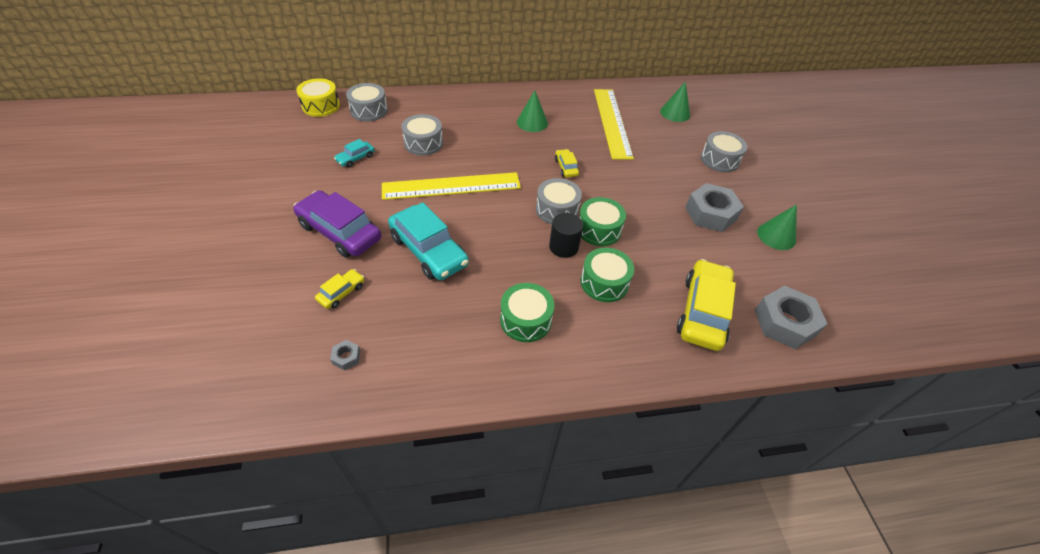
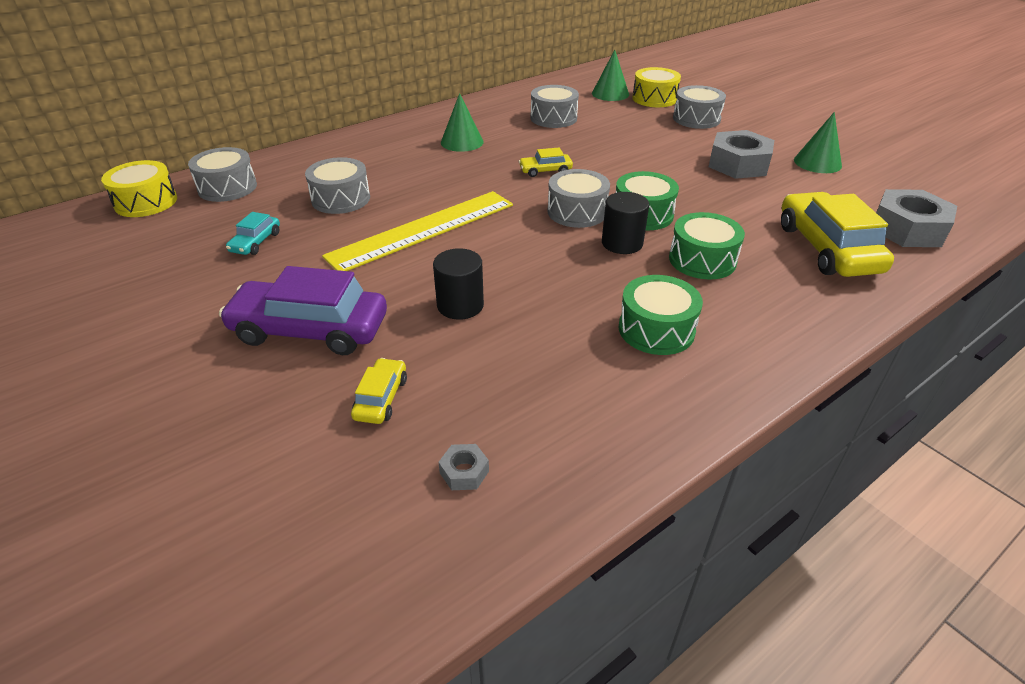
camera: 25 degrees left, 10 degrees down
turquoise car [388,202,469,280] -> black cylinder [433,248,484,320]
yellow car [555,149,579,177] -> yellow car turned 60 degrees counterclockwise [519,148,573,177]
yellow ruler [594,89,634,160] -> grey drum [531,85,579,128]
none -> yellow drum [632,67,681,107]

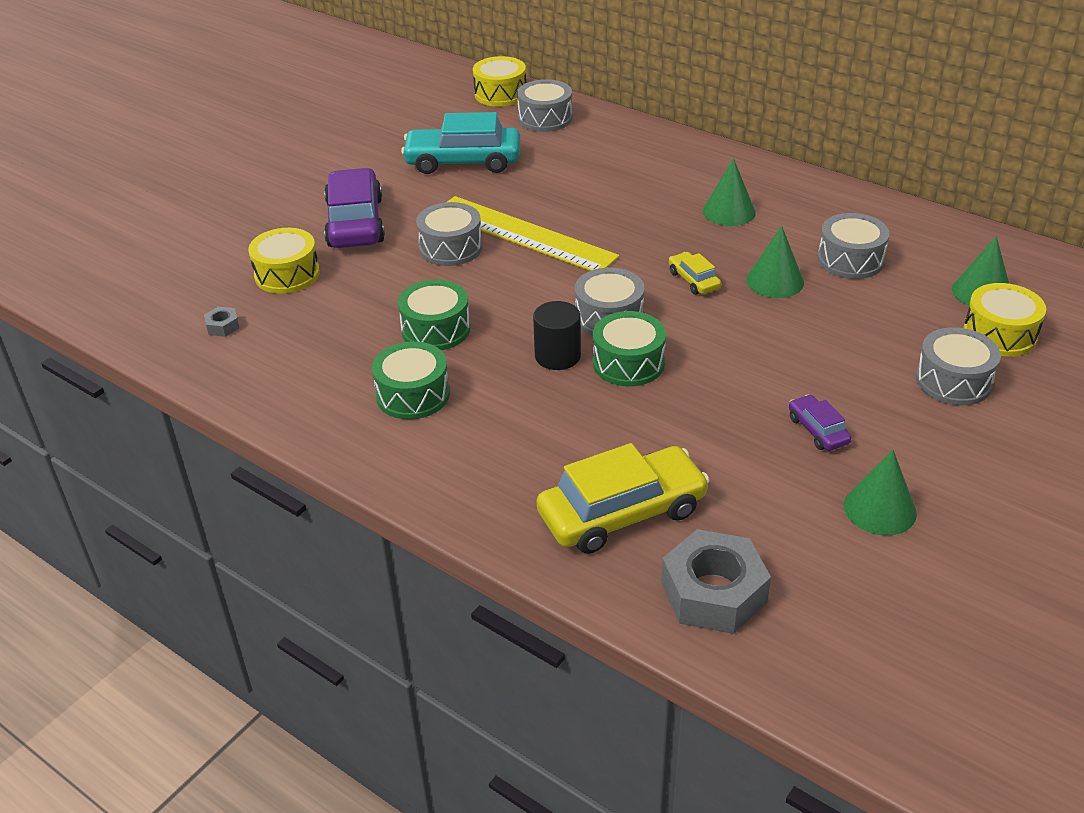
camera: 75 degrees right, 0 degrees up
turquoise car [226,212,280,255] -> turquoise car [401,112,520,174], size x2.10
grey drum [305,157,370,214] -> grey drum moved to [416,202,482,266]
yellow car [351,358,407,424] -> yellow drum [248,228,320,294]
black cylinder [433,248,484,320] -> none
green drum [669,212,745,280] -> green drum moved to [398,279,470,350]
grey nut [709,130,774,179] -> purple car [789,395,851,451]
none -> green cone [746,226,804,298]

